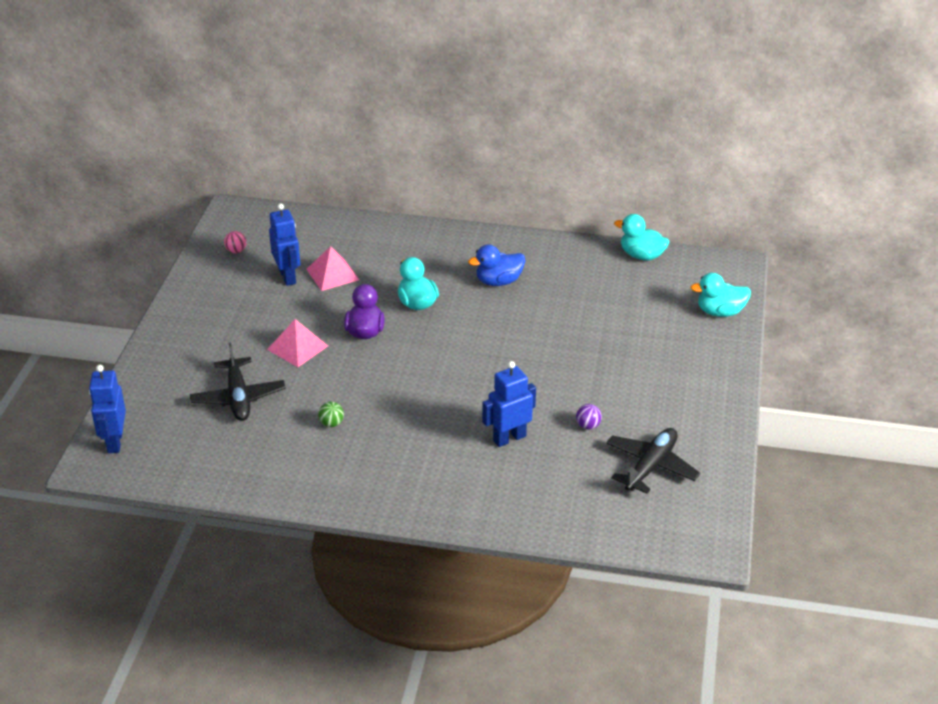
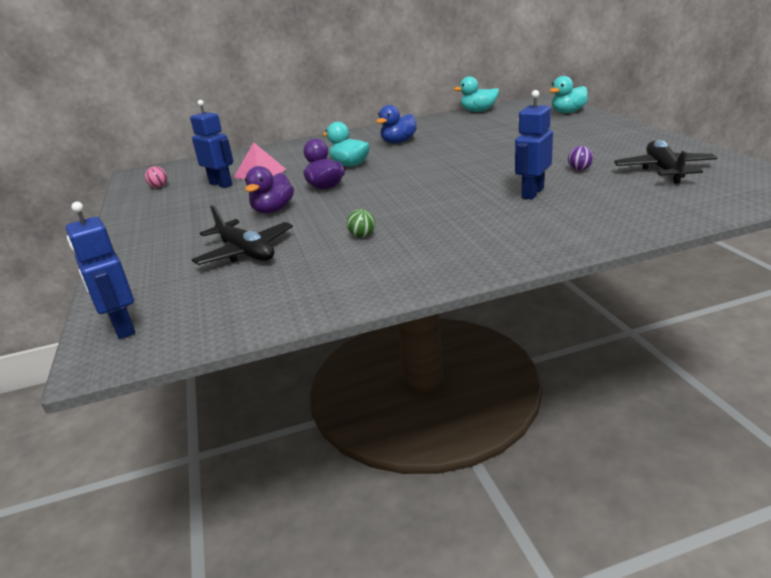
camera: 25 degrees left, 10 degrees down
pink pyramid [267,319,328,367] -> purple duck [245,166,294,214]

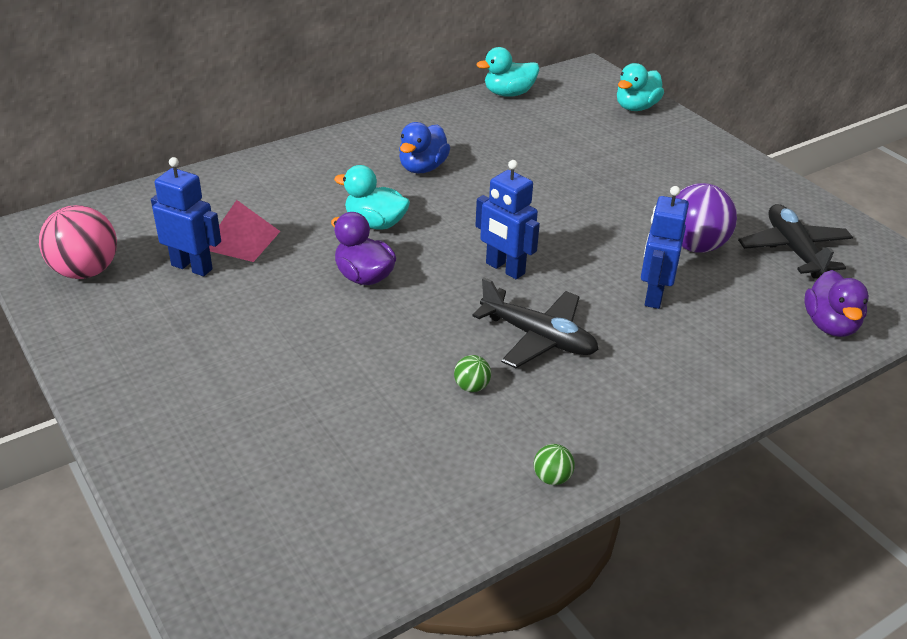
camera: 20 degrees left, 10 degrees up
blue robot [66,202,135,339] -> blue robot moved to [475,160,540,279]
pink ball [145,166,167,188] -> pink ball [39,205,117,279], size x2.20
black plane [192,205,293,265] -> black plane moved to [472,277,599,368]
purple duck [245,166,294,214] -> purple duck moved to [804,270,869,337]
purple ball [568,146,593,171] -> purple ball [676,183,737,253], size x2.20
none -> green ball [534,444,575,485]

